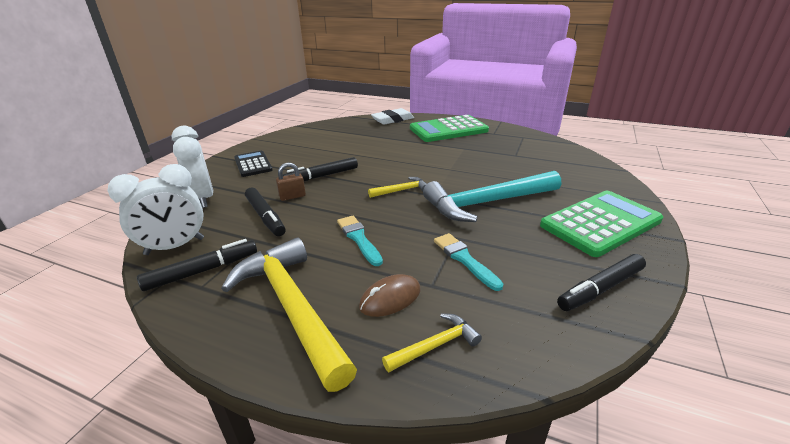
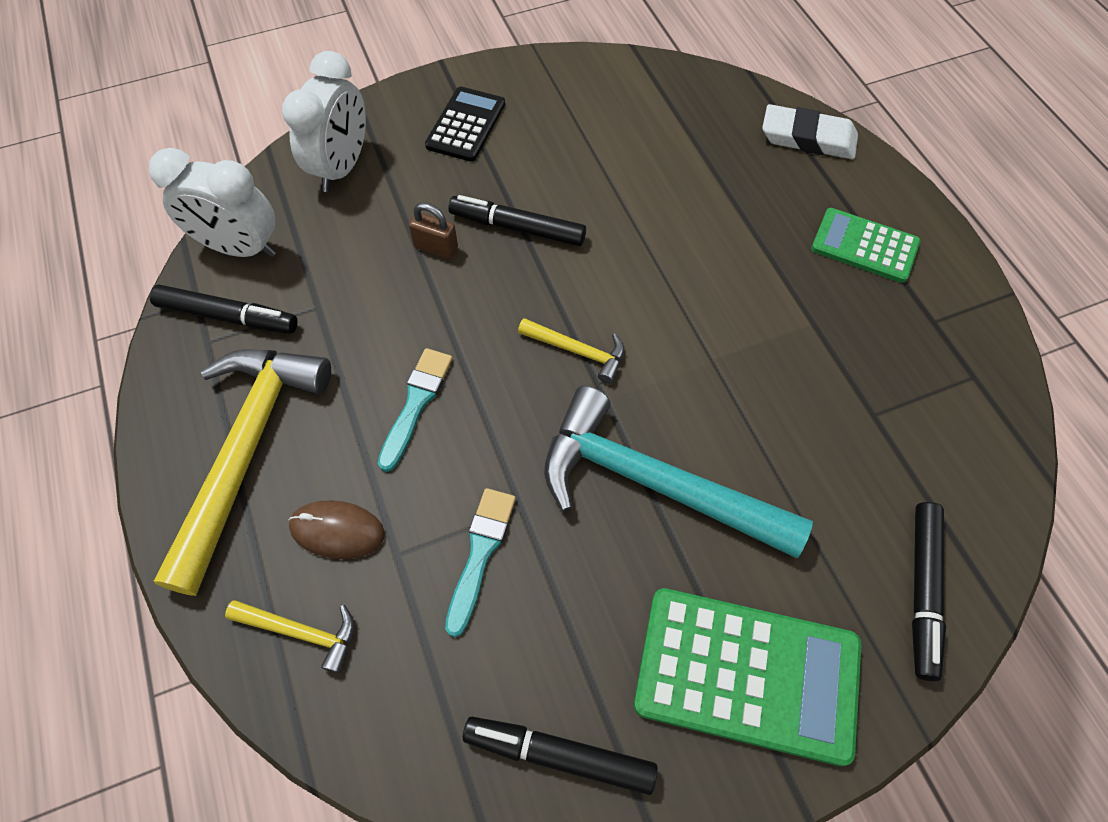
camera: 45 degrees right, 30 degrees up
black marker [245,187,286,236] -> black marker moved to [912,502,946,681]
green calculator [410,115,489,142] -> green calculator [811,208,920,283], size x0.60

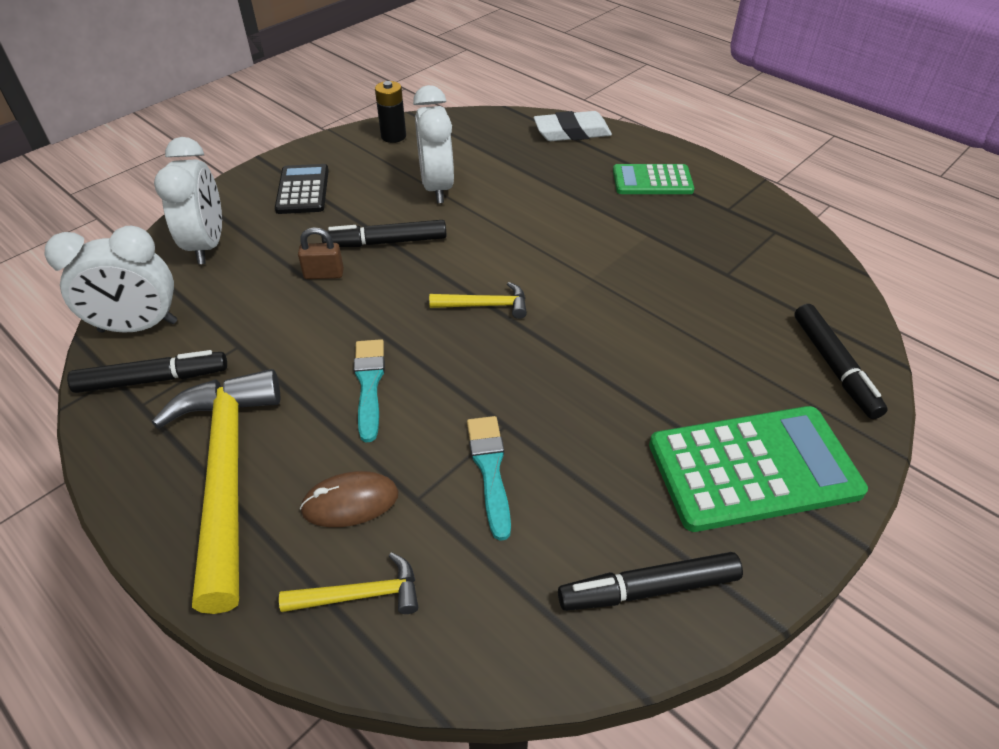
camera: 25 degrees left, 15 degrees down
turquoise hammer [544,386,813,558] -> none
none -> black battery [375,81,406,143]
none -> white clock [413,85,454,203]

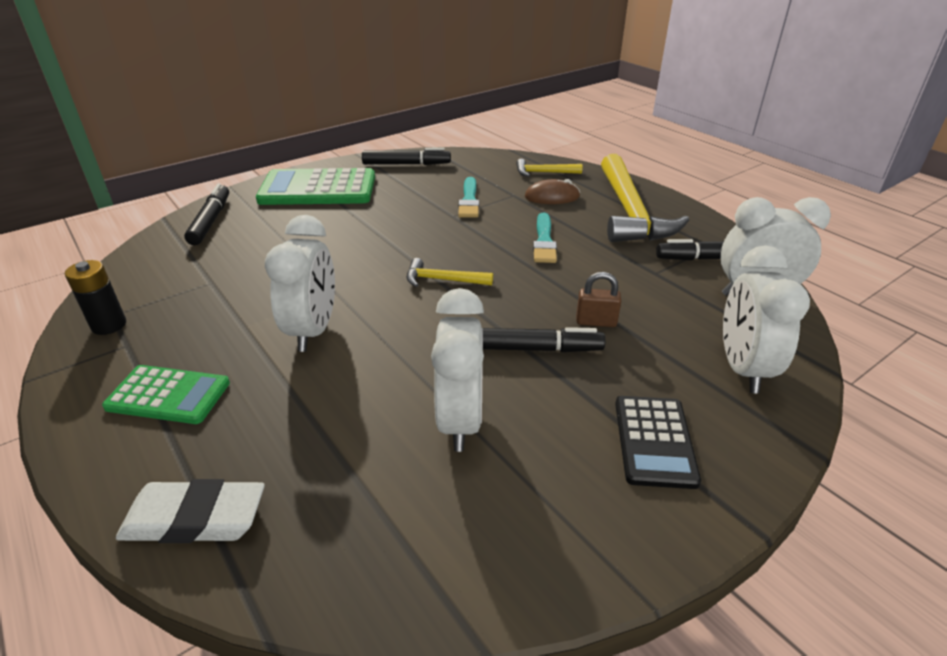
camera: 170 degrees left, 10 degrees down
black battery [375,81,406,143] -> black battery moved to [65,260,126,335]
none -> white clock [265,215,335,352]

